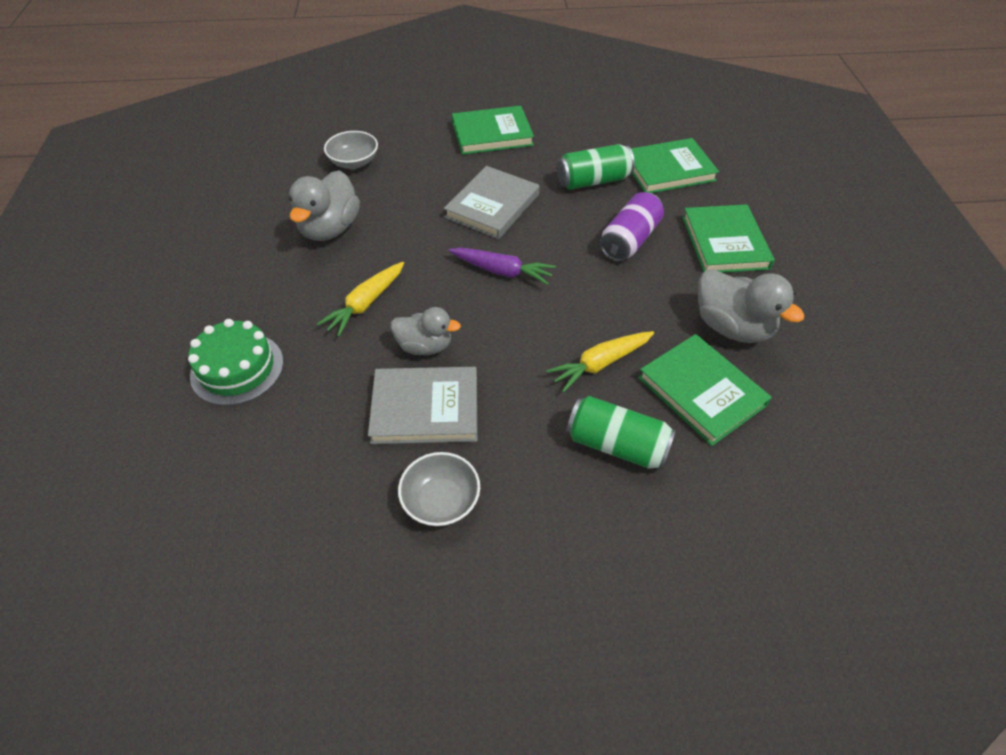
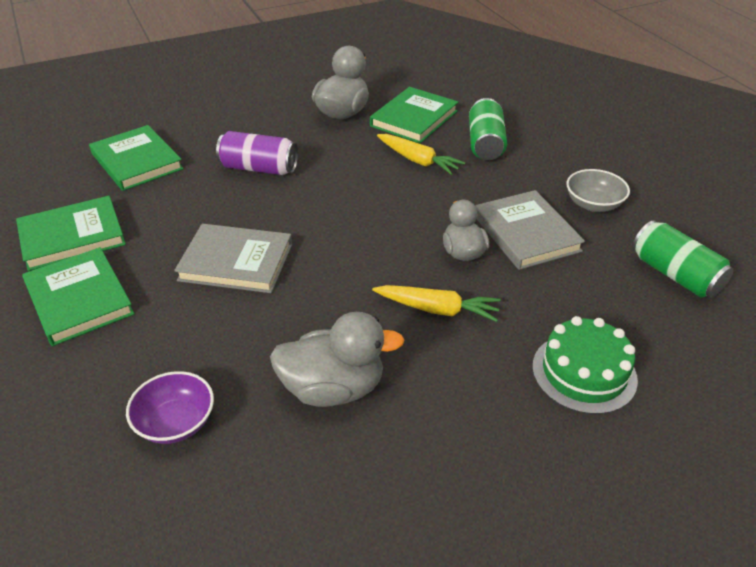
camera: 110 degrees left, 10 degrees down
grey bowl [324,131,378,169] -> purple bowl [126,371,214,444]
purple carrot [449,248,556,285] -> none
green can [557,144,635,190] -> green can moved to [632,221,733,298]
green book [682,204,775,273] -> green book moved to [16,196,126,271]

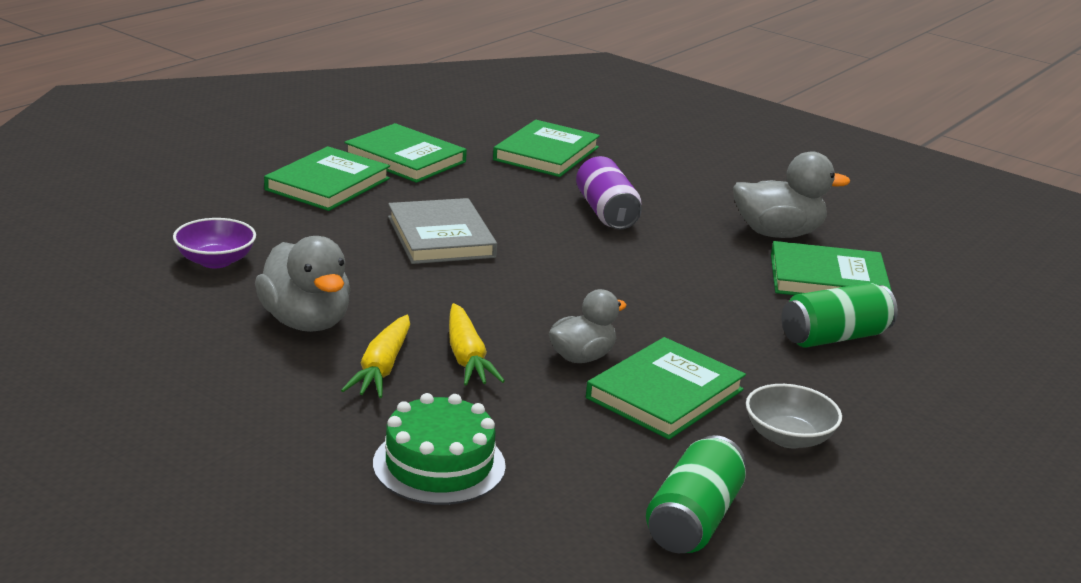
camera: 60 degrees right, 15 degrees down
yellow carrot [377,134,465,175] -> yellow carrot moved to [341,315,410,398]
grey book [475,190,585,270] -> green book [586,337,746,439]

